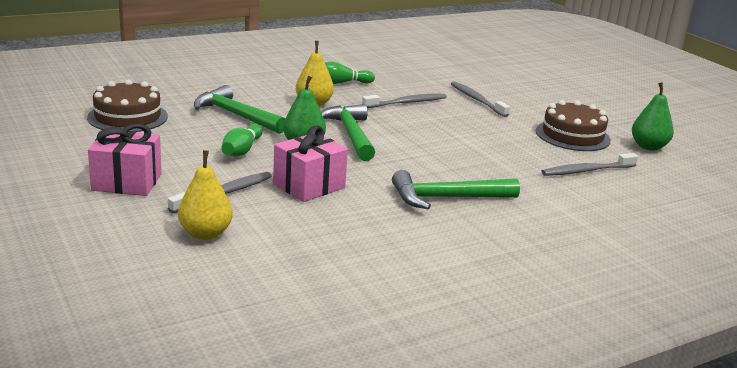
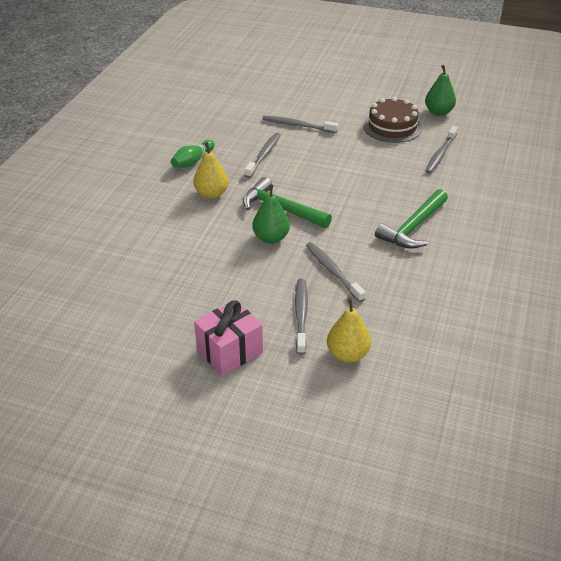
camera: 40 degrees left, 15 degrees up
brown cake [87,80,168,132] -> none
green hammer [194,85,285,134] -> none
green bowling pin [221,124,263,156] -> none
pink gift [273,126,348,202] -> grey toothbrush [306,242,366,302]

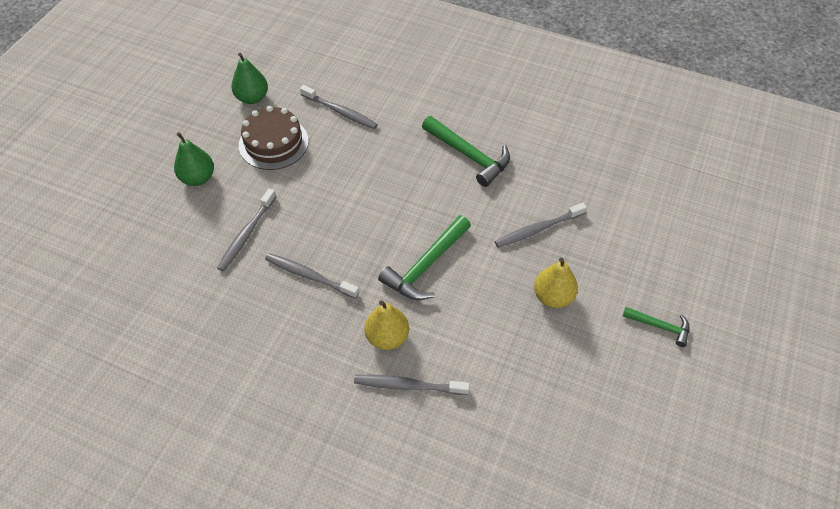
camera: 85 degrees left, 15 degrees up
green bowling pin [171,140,215,168] -> none
pink gift [194,300,263,376] -> green hammer [623,307,690,347]
green pear [252,184,290,244] -> green pear moved to [174,132,214,186]
grey toothbrush [295,279,308,355] -> grey toothbrush moved to [354,375,470,395]
yellow pear [327,298,371,363] -> yellow pear moved to [534,258,578,308]

